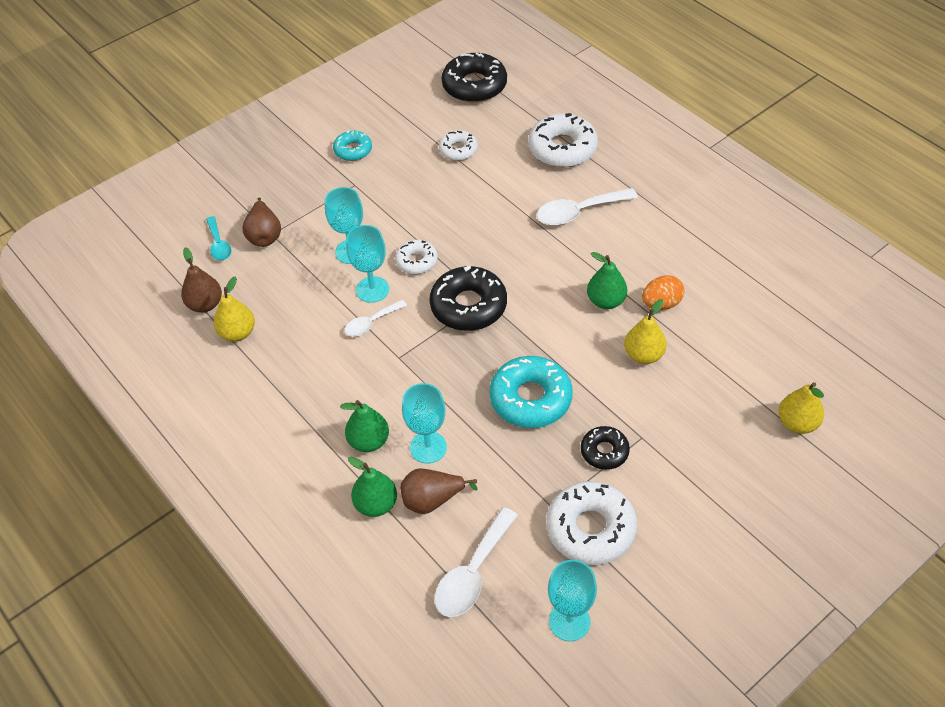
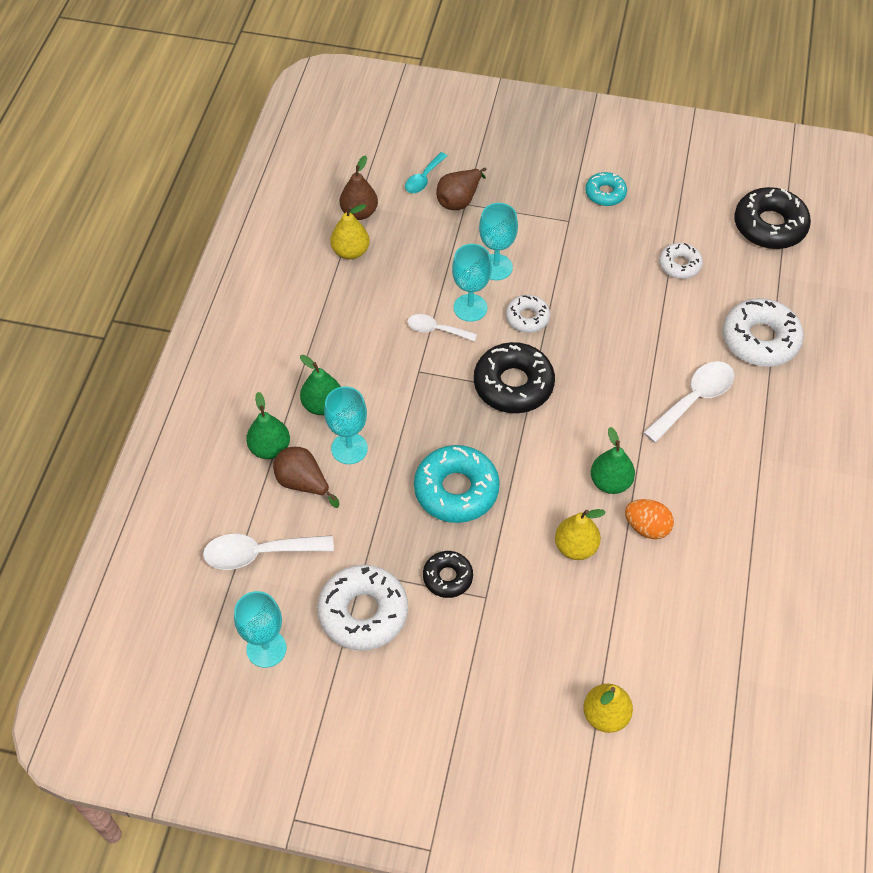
camera: 50 degrees right, 5 degrees up
white spoon [537,188,638,226] -> white spoon turned 105 degrees clockwise [643,361,734,443]

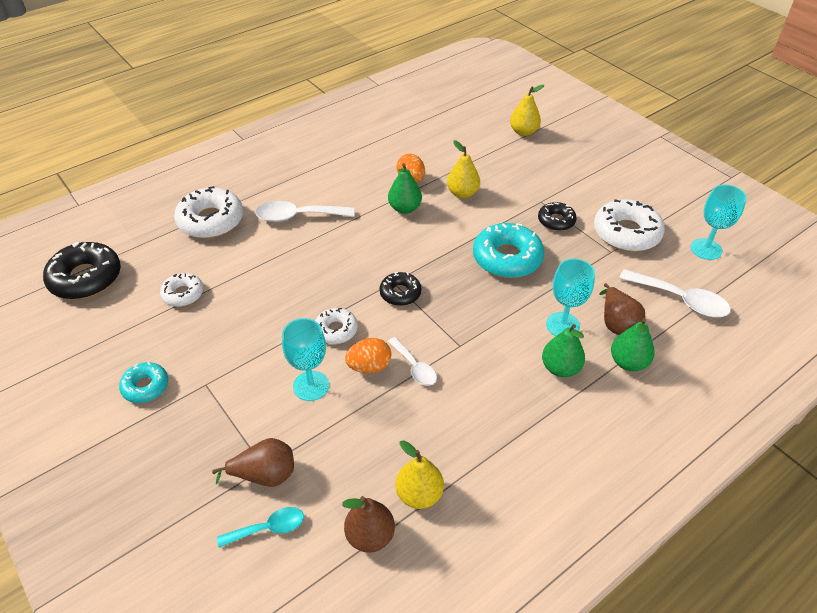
camera: 140 degrees left, 10 degrees down
turquoise goblet [452,244,492,322] -> orange egg [345,338,391,373]
black donut [474,342,555,413] -> black donut [380,272,421,306], size x0.57

